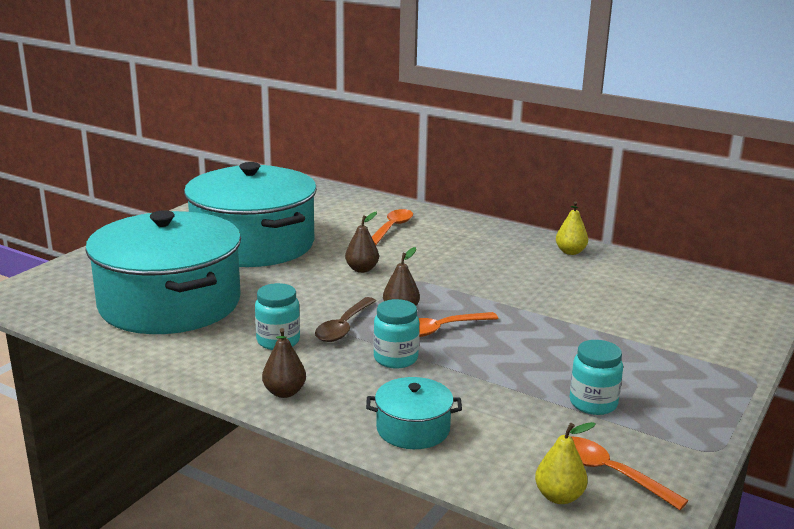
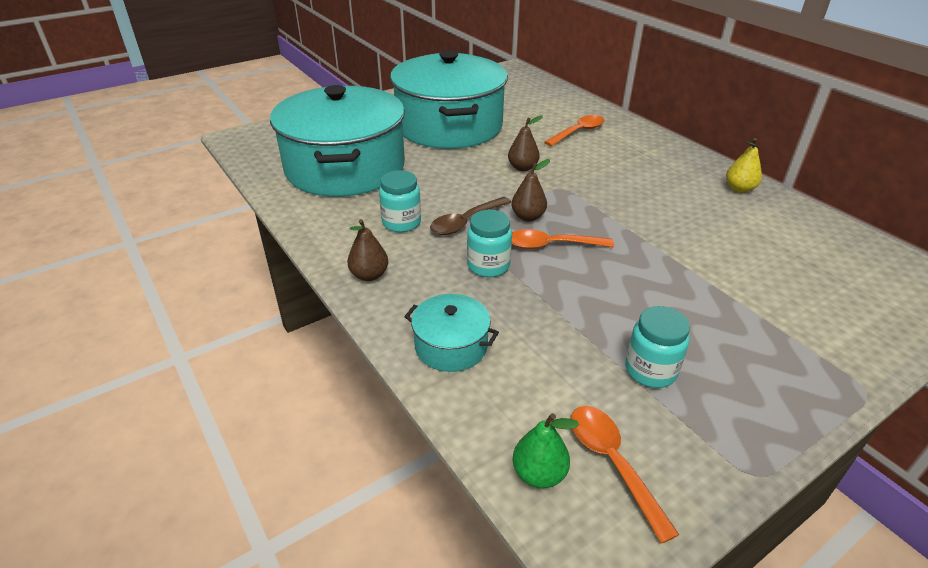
camera: 25 degrees right, 15 degrees up
yellow pear [535,422,596,504] -> green pear [513,413,579,488]

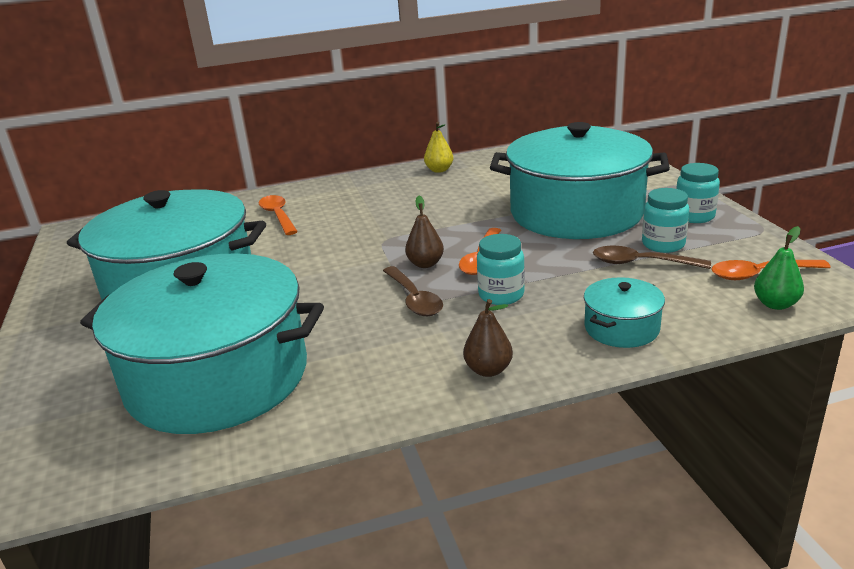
camera: 70 degrees left, 10 degrees down
turquoise jar [379,170,421,233] -> turquoise jar moved to [676,163,720,223]
brown pear [508,115,543,171] -> none
none -> turquoise pot [490,122,670,239]
none -> brown spoon [593,246,711,269]

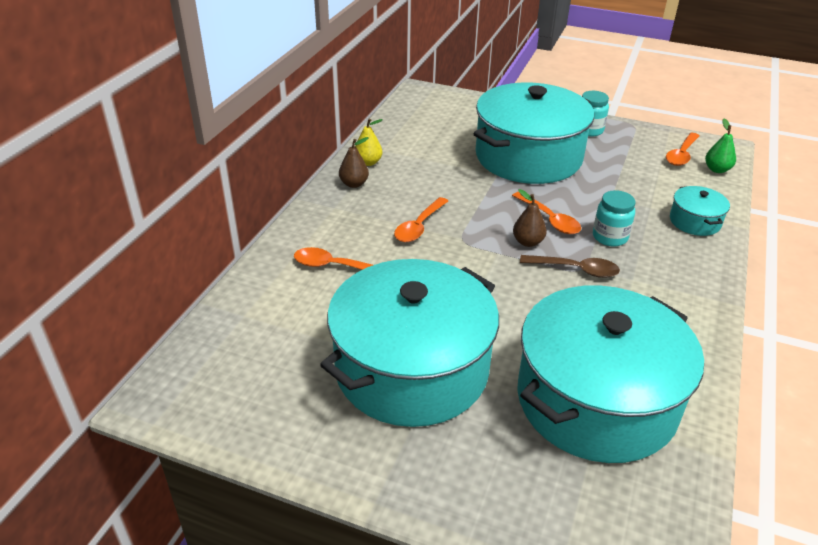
camera: 55 degrees left, 10 degrees up
brown pear [463,299,513,377] -> brown pear moved to [339,137,369,188]
brown spoon [593,246,711,269] -> none
turquoise jar [642,188,689,253] -> none
none -> orange spoon [394,197,448,242]

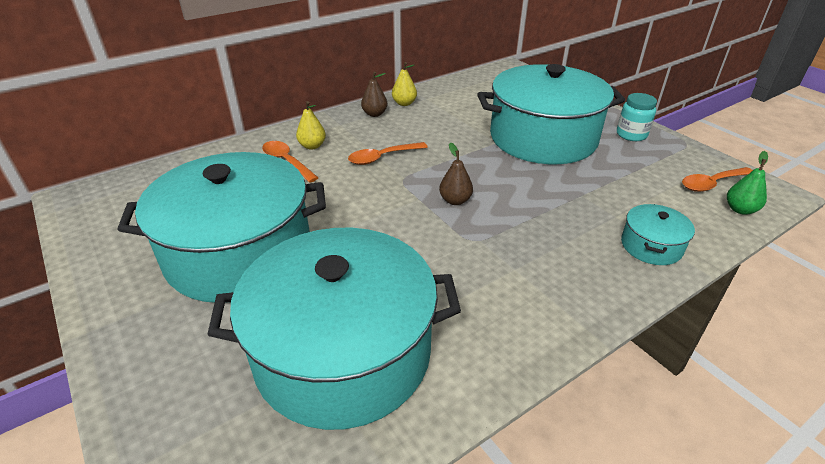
camera: 35 degrees right, 0 degrees up
orange spoon [512,192,581,234] -> none
brown spoon [520,255,620,278] -> none
turquoise jar [593,190,636,246] -> none
none -> yellow pear [296,101,326,149]

